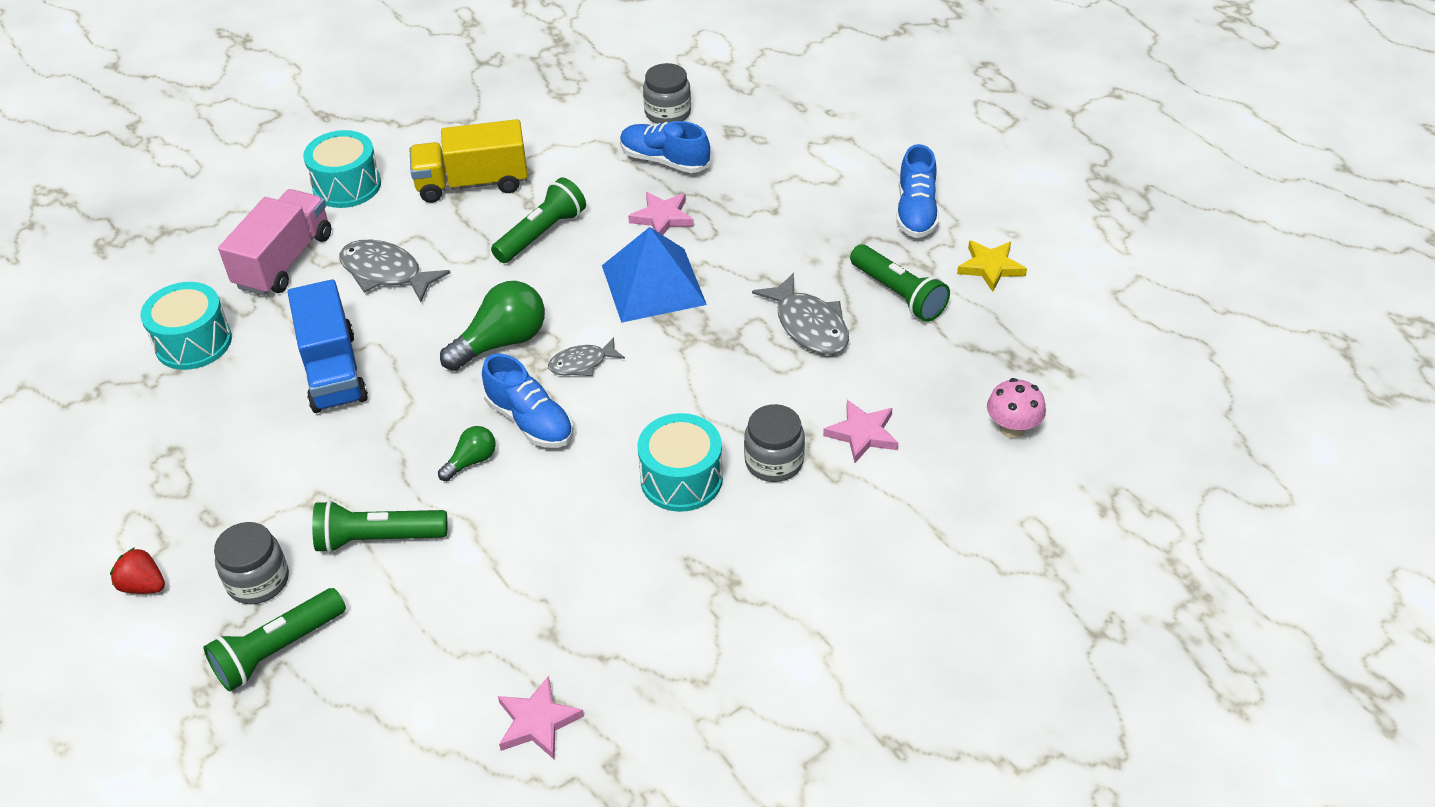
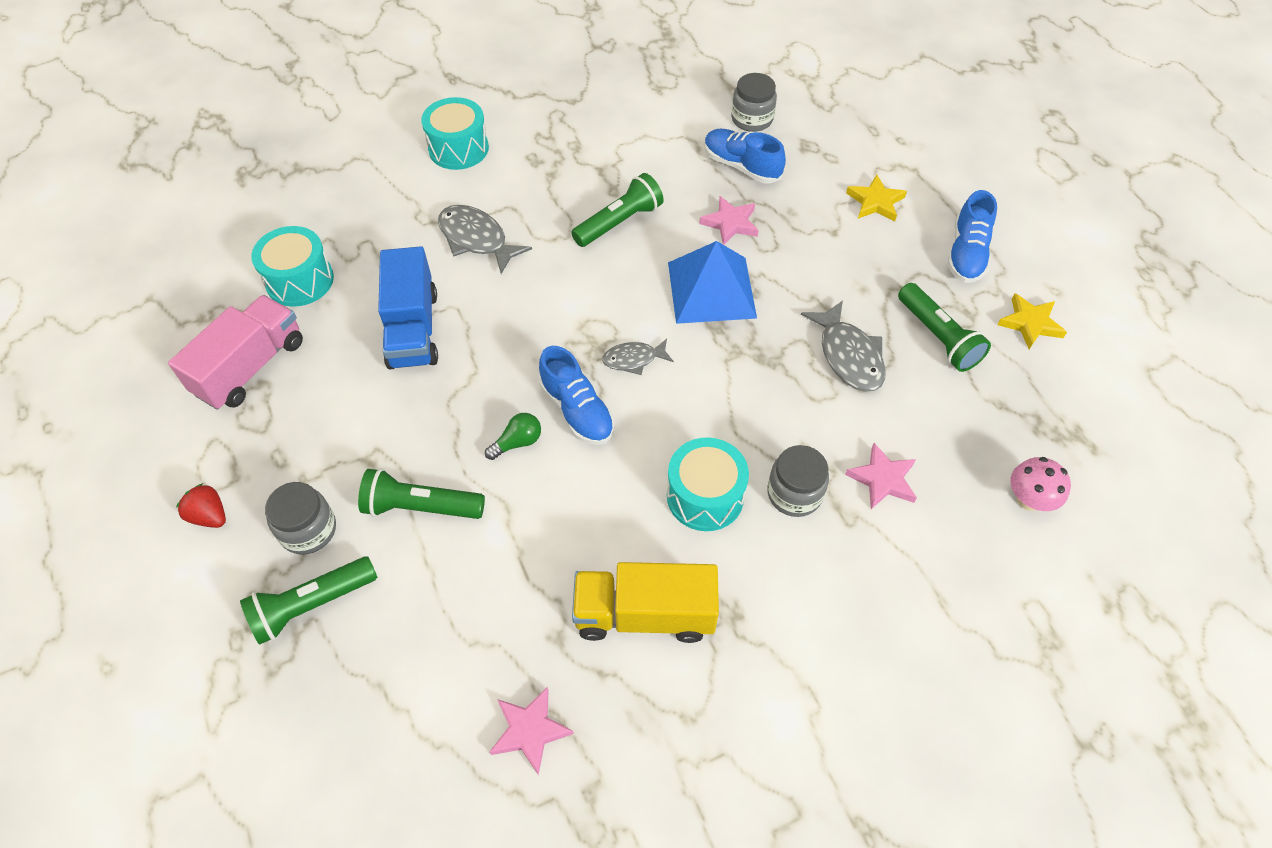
camera: 10 degrees right, 10 degrees up
pink truck [218,189,331,296] -> pink truck moved to [168,295,303,410]
yellow truck [409,119,528,203] -> yellow truck moved to [572,562,719,643]
green light bulb [440,281,545,371] -> none
none -> yellow star [846,174,907,221]

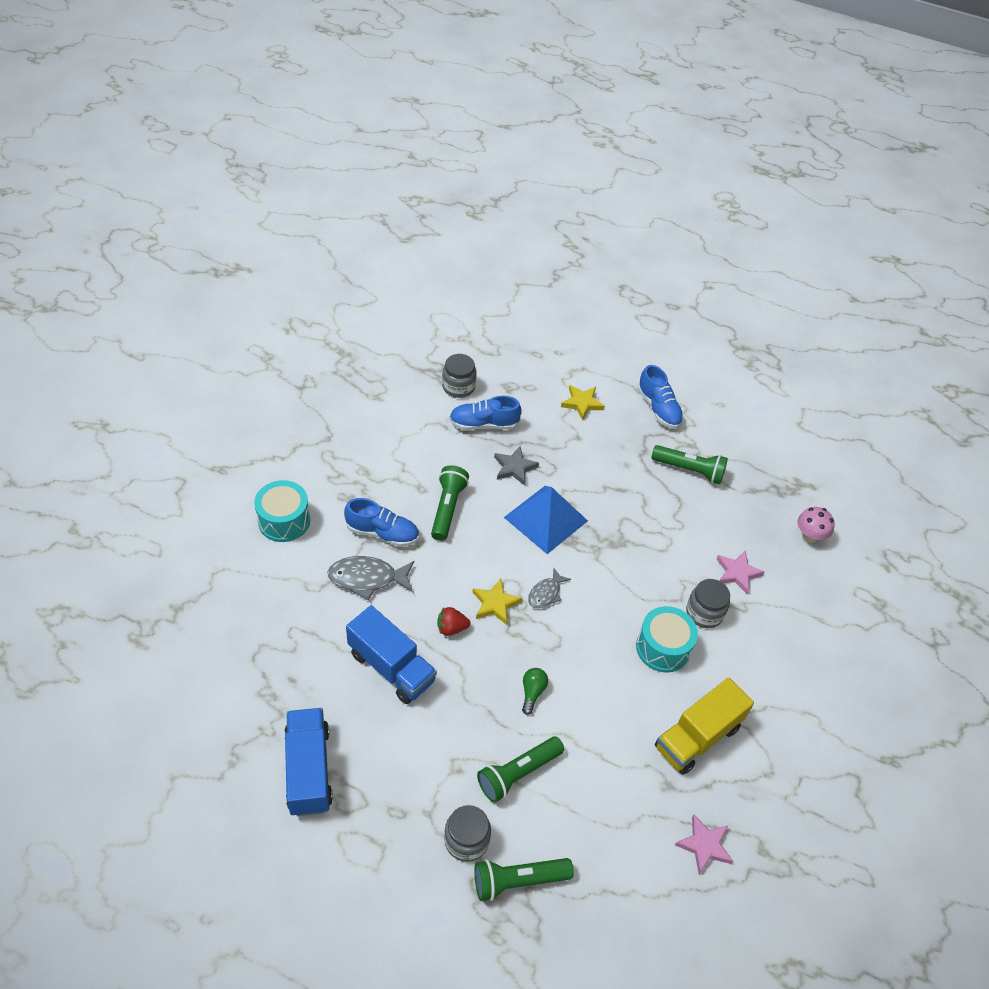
camera: 45 degrees left, 5 degrees down
pink truck [168,295,303,410] -> blue truck [284,708,333,816]
red strawberry [176,483,226,528] -> red strawberry moved to [437,607,471,636]
green flashlight [240,556,377,645] -> green flashlight turned 60 degrees clockwise [474,858,574,901]
turquoise drum [251,226,334,307] -> none
blue shoe [539,346,614,445] -> blue shoe moved to [344,498,419,547]
pink star [699,196,759,245] -> grey star [494,447,539,486]
grey fish [801,300,886,392] -> none
yellow star [997,293,1067,349] -> yellow star moved to [472,579,522,625]

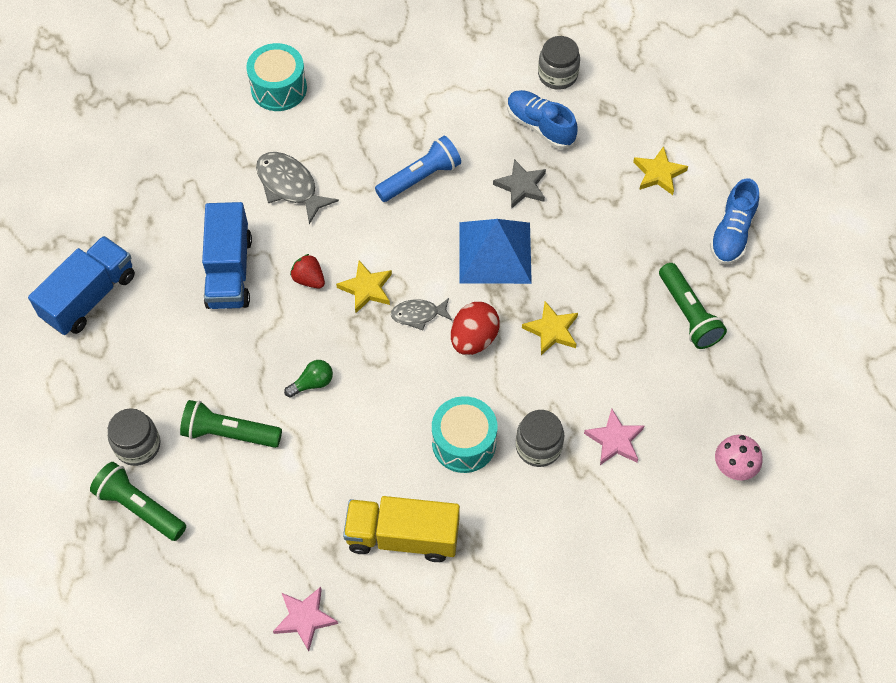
camera: 50 degrees right, 10 degrees up
blue shoe [344,498,419,547] -> none
green flashlight [431,465,469,541] -> blue flashlight [375,136,461,202]
none -> red egg [451,302,500,355]
none -> yellow star [522,301,578,355]

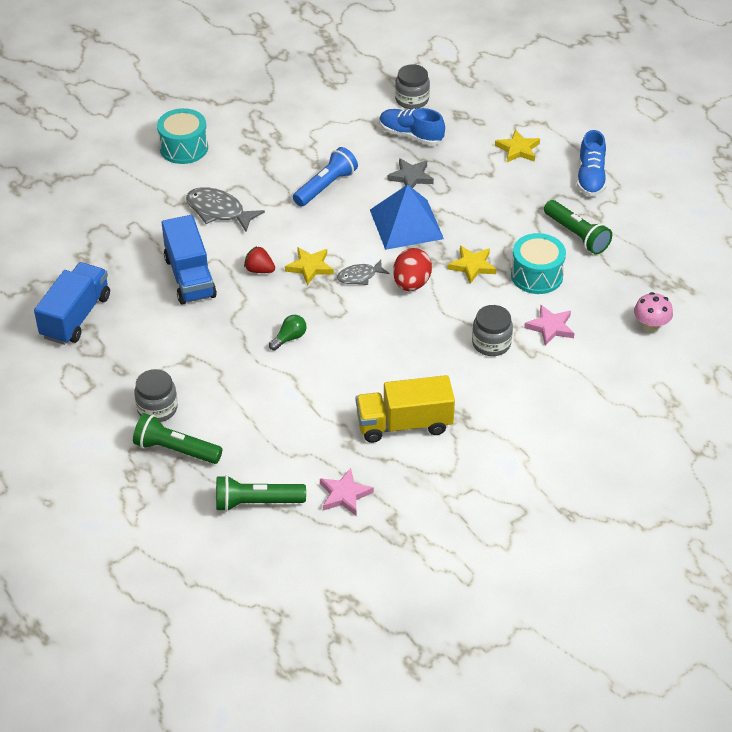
camera: 15 degrees left, 15 degrees down
green flashlight [180,400,282,448] -> green flashlight moved to [216,475,306,512]
turquoise drum [432,396,497,473] -> turquoise drum moved to [511,233,566,294]

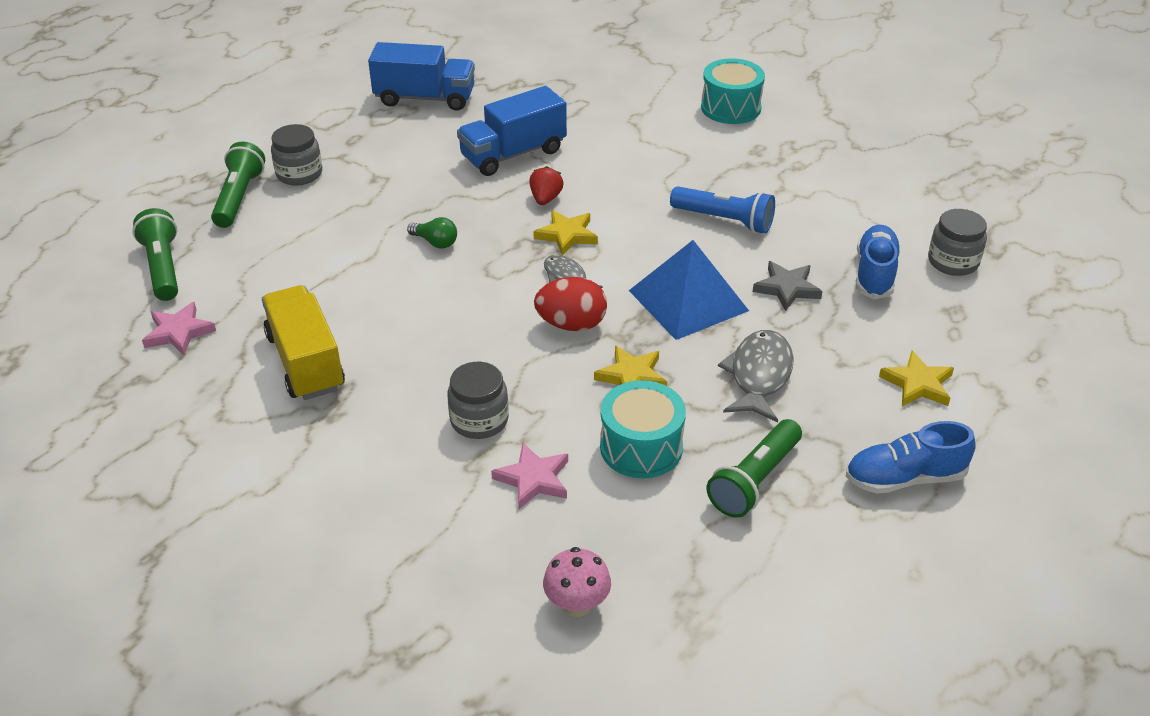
camera: 75 degrees right, 5 degrees down
grey fish [186,187,265,232] -> grey fish moved to [718,330,794,423]

